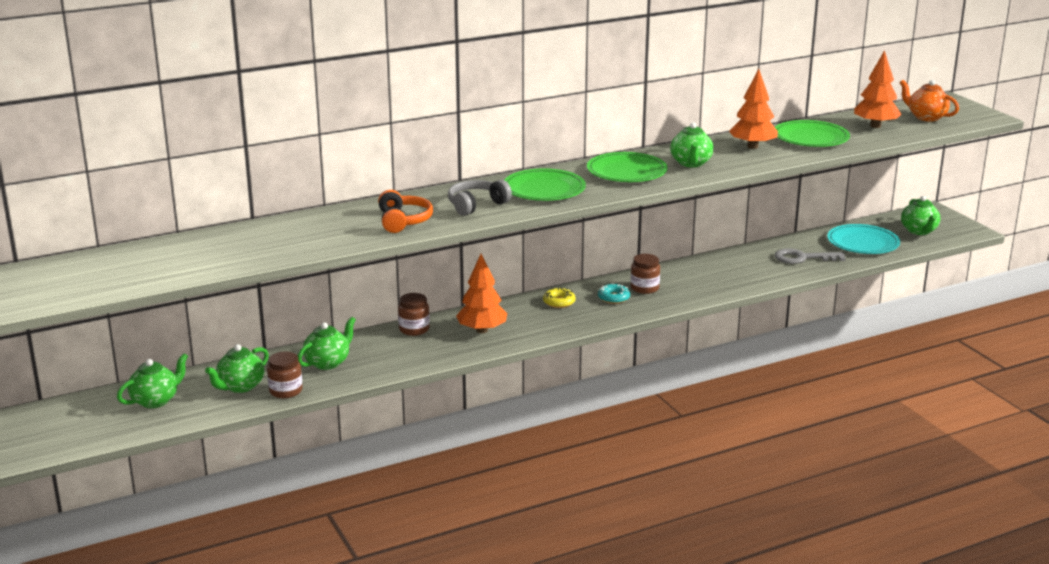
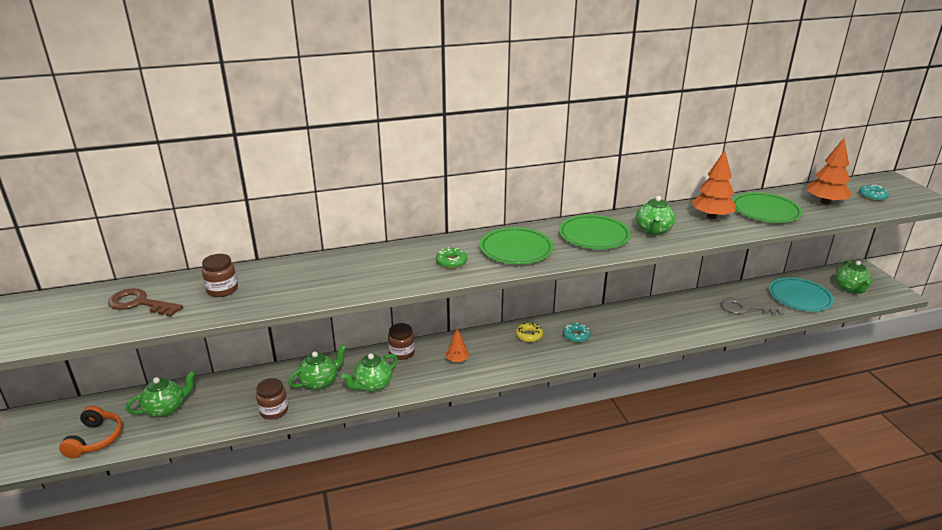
camera: 10 degrees right, 5 degrees up
green teapot [205,344,269,393] -> green teapot moved to [341,353,398,392]
orange headphones [378,190,433,233] -> orange headphones moved to [59,406,122,458]
grey headphones [448,180,512,216] -> green donut [436,247,468,269]
orange tree [456,254,507,333] -> orange tree [446,329,469,362], size x0.55
brown jar [631,254,660,294] -> brown jar moved to [202,254,238,297]
orange teapot [900,80,959,122] -> turquoise donut [859,185,889,201]
none -> brown key [108,288,183,317]

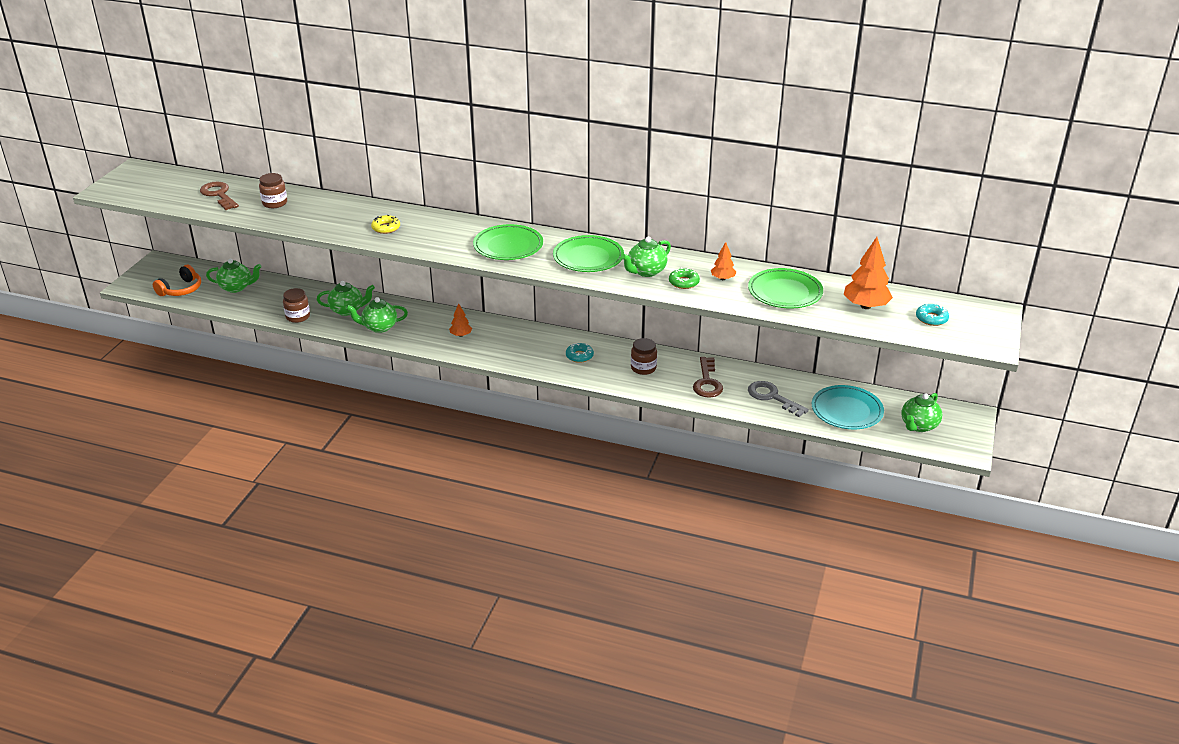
camera: 35 degrees right, 5 degrees up
brown jar [388,323,415,360] -> brown jar moved to [631,338,657,375]
green donut [436,247,468,269] -> green donut moved to [669,268,700,289]
yellow donut [516,323,543,342] -> yellow donut moved to [371,215,400,234]
orange tree [692,150,736,219] -> orange tree [711,242,736,280], size x0.55
none -> brown key [693,357,723,398]

